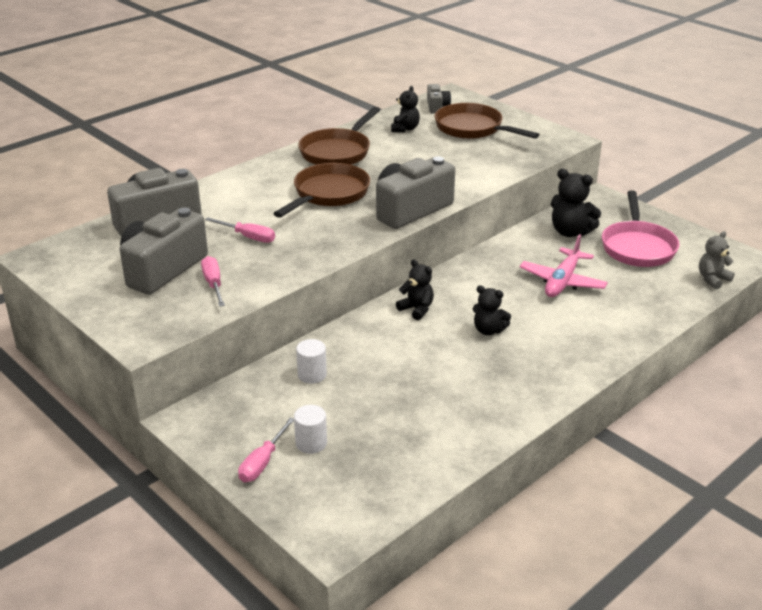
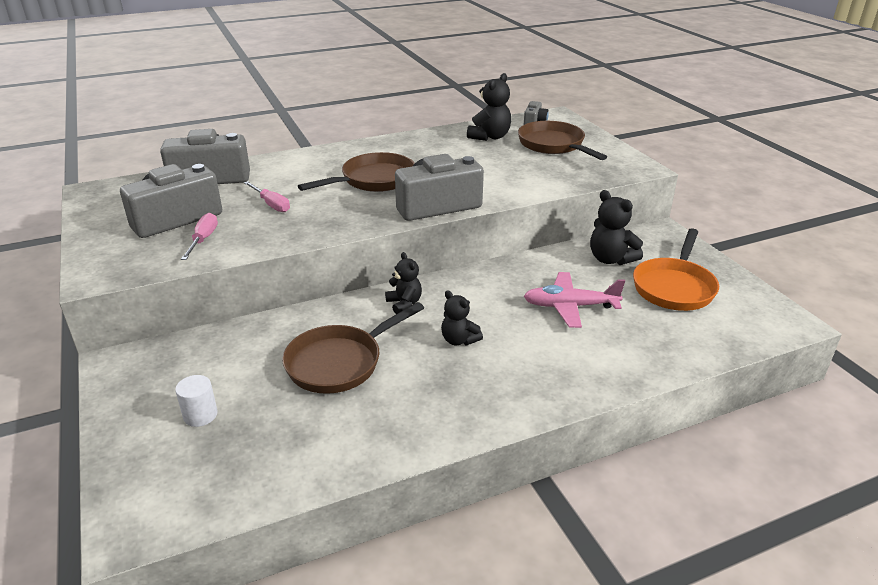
camera: 20 degrees right, 0 degrees up
pink screwdriver [238,417,294,482] -> none
white cylinder [296,339,327,384] -> none
brown pan [298,107,380,165] -> brown pan moved to [282,302,424,394]
black teddy bear [391,86,420,132] -> black teddy bear [467,73,511,141], size x1.51
pink plane [520,234,608,297] -> pink plane turned 45 degrees clockwise [524,272,625,328]
pink pan [602,190,680,267] -> orange pan [633,228,719,311]
grey teddy bear [699,231,735,289] -> none

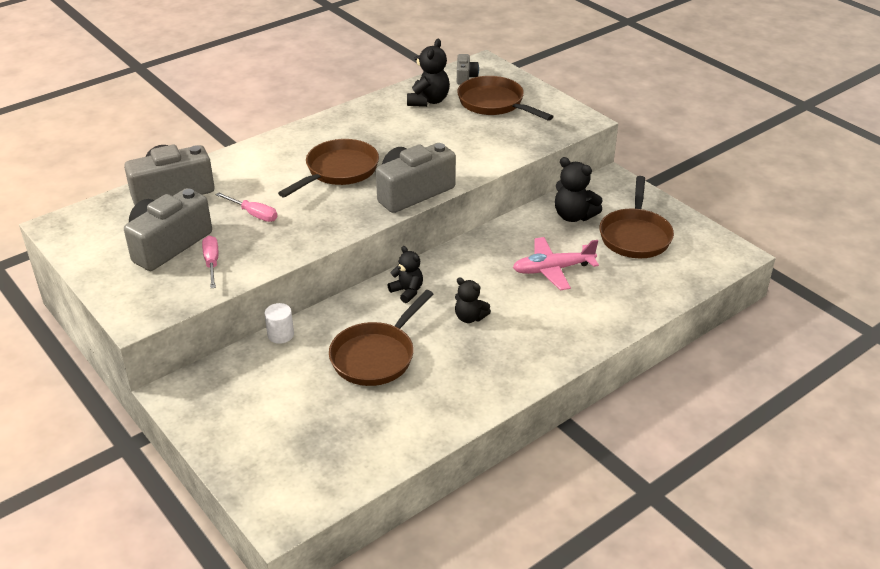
camera: 15 degrees left, 5 degrees up
white cylinder [175,375,218,427] -> white cylinder moved to [265,303,294,344]
orange pan [633,228,719,311] -> brown pan [599,176,674,258]

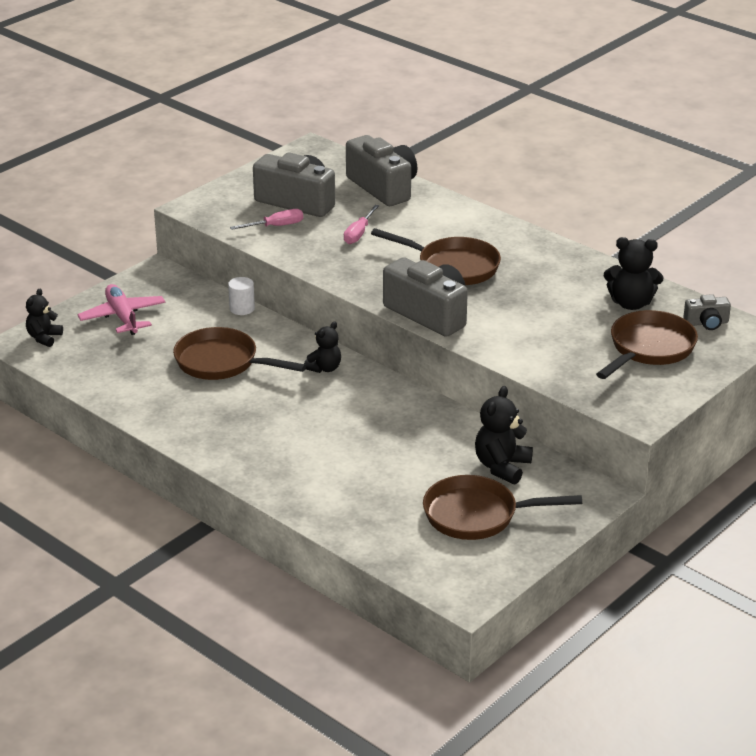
camera: 80 degrees right, 5 degrees down
black teddy bear [455,277,491,323] -> black teddy bear moved to [26,289,63,347]
pink plane [513,237,599,290] -> pink plane moved to [77,284,166,335]

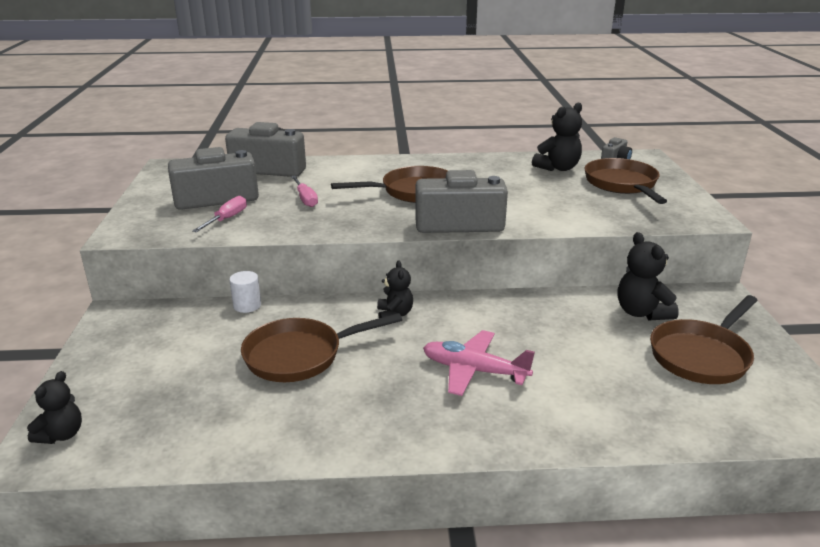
camera: 45 degrees left, 5 degrees down
black teddy bear [26,289,63,347] -> black teddy bear turned 135 degrees counterclockwise [27,371,82,444]
pink plane [77,284,166,335] -> pink plane moved to [423,330,535,396]

